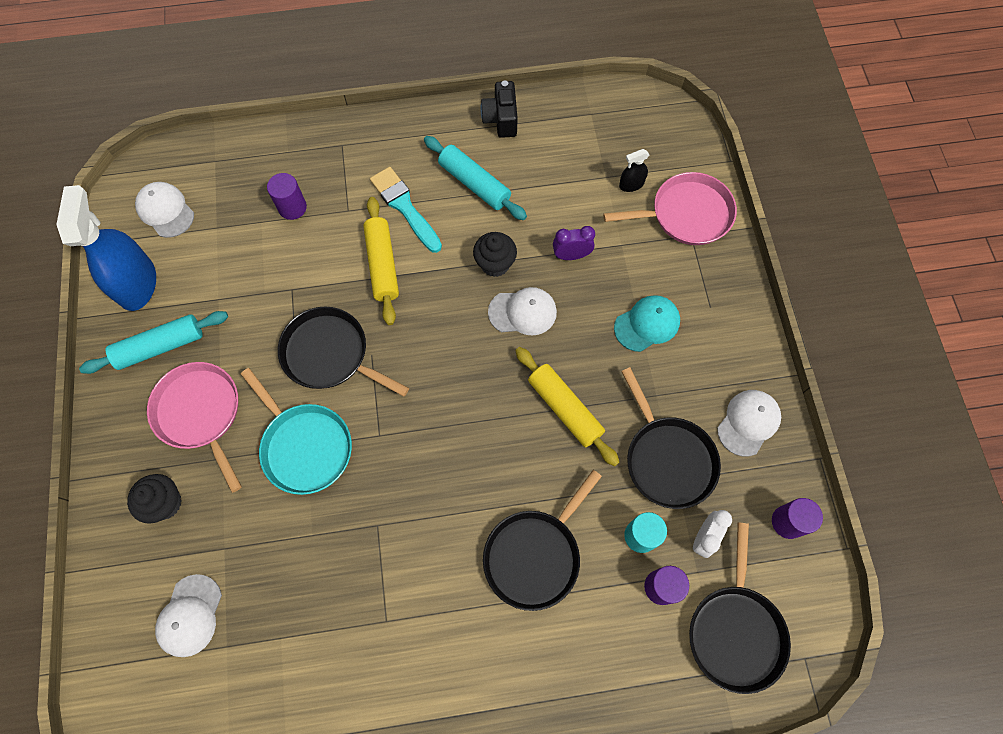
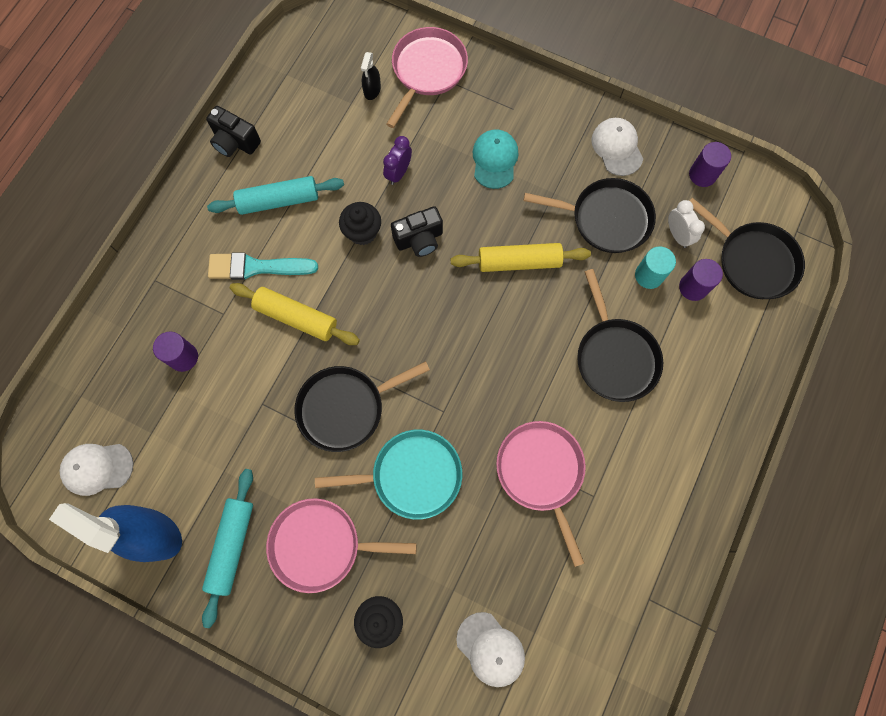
camera: 55 degrees left, 5 degrees up
white cap [488,287,557,335] -> black camera [391,206,443,257]
none -> pink pan [496,421,586,567]

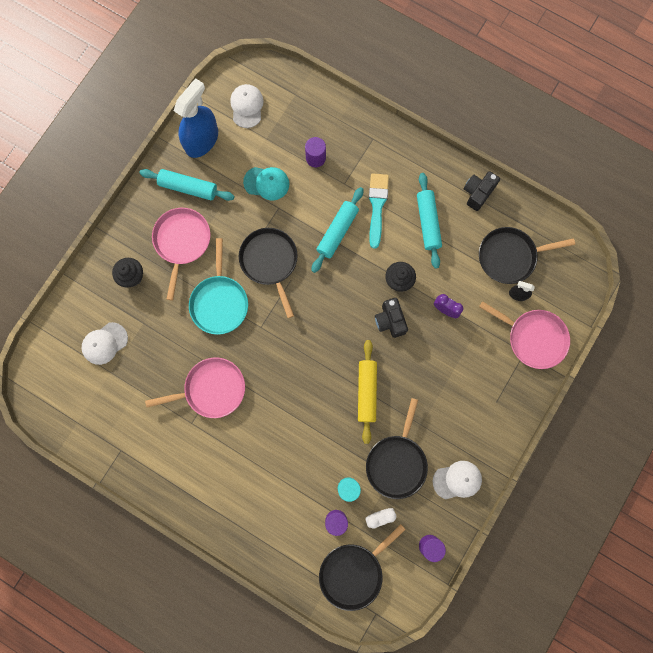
camera: 95 degrees right, 5 degrees up
yellow rolling pin [230,283,360,345] -> turquoise rolling pin [311,187,364,273]
turquoise cap [472,129,518,189] -> turquoise cap moved to [243,167,289,200]
black pan [577,269,663,402] -> black pan moved to [479,227,575,284]

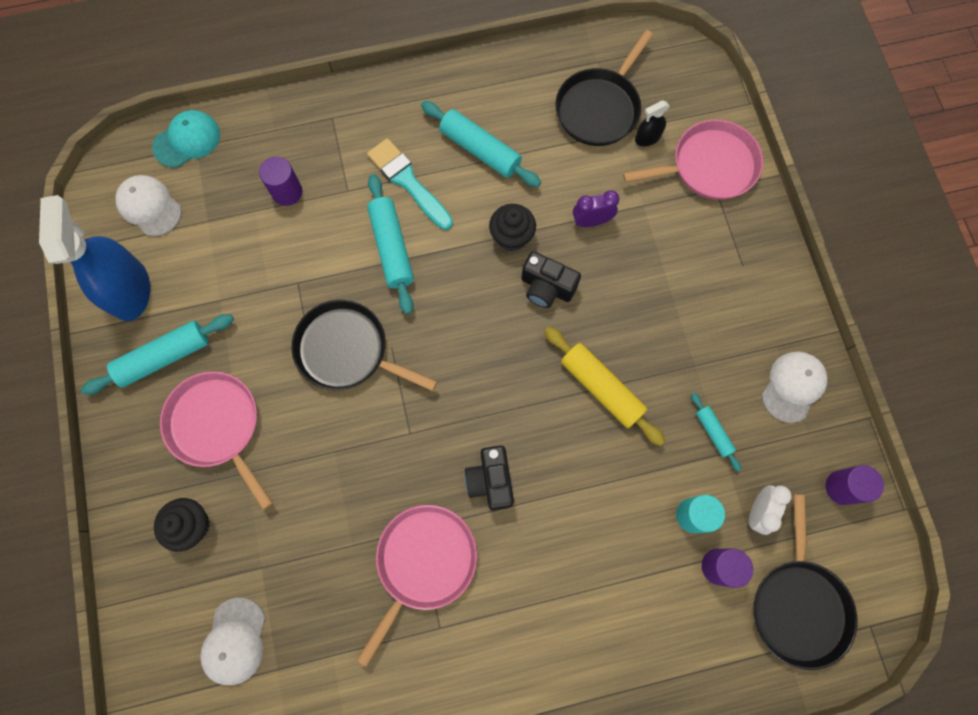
camera: 45 degrees left, 5 degrees down
turquoise pan [189,238,248,335] -> none
turquoise cap [243,167,289,200] -> turquoise cap moved to [152,110,220,168]
black pan [366,398,428,499] -> turquoise rolling pin [691,393,741,471]
black camera [464,171,500,211] -> black camera moved to [464,445,514,510]

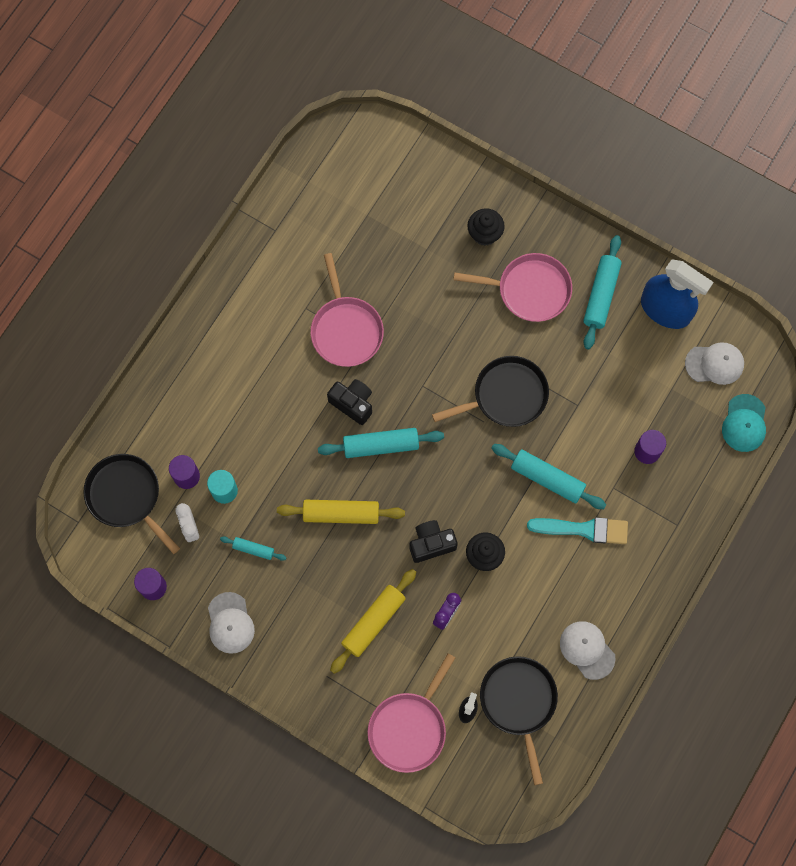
camera: 135 degrees right, 0 degrees up
white cap [200,598,265,685] -> white cap moved to [560,621,615,680]
turquoise rolling pin [421,101,541,187] -> turquoise rolling pin moved to [318,428,444,458]
none -> yellow rolling pin [330,569,416,674]

